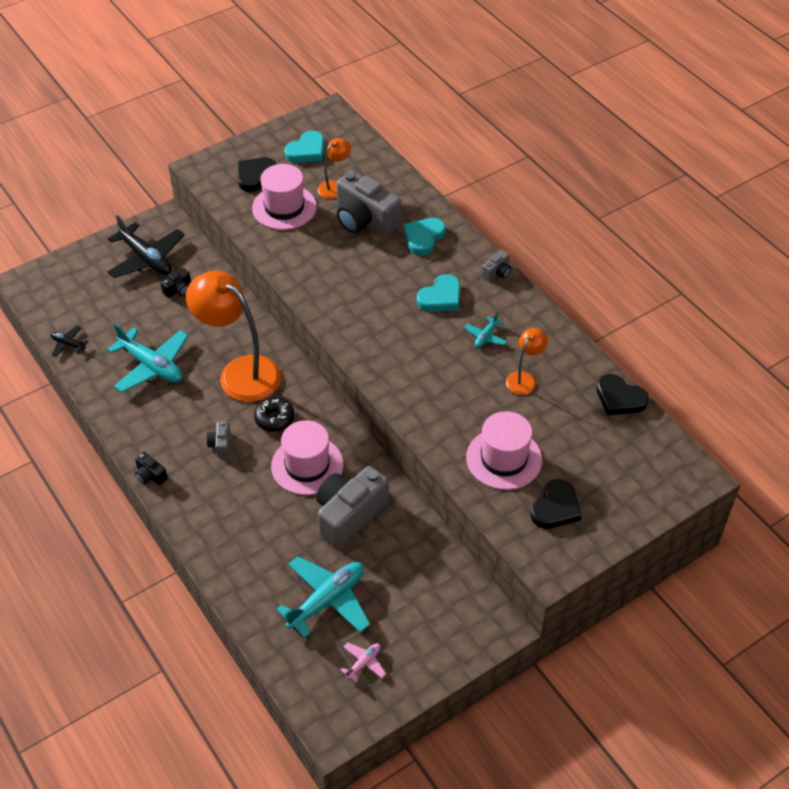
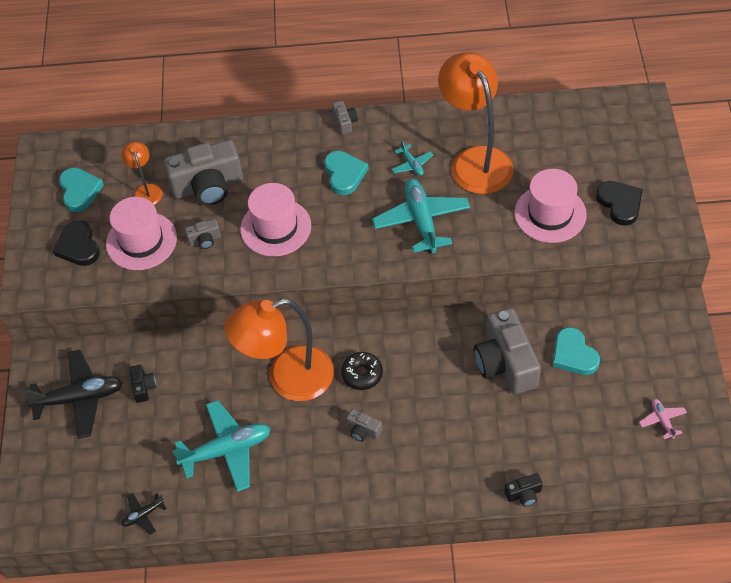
camera: 55 degrees left, 5 degrees up
black camera [135,452,168,485] -> black camera moved to [504,473,543,506]
pink hat [271,420,343,495] -> pink hat moved to [240,183,311,257]
turquoise plane [276,556,370,638] -> turquoise plane moved to [372,179,470,253]
turquoise heart [404,218,446,256] -> turquoise heart moved to [552,327,600,375]
orange lamp [506,328,548,395] -> orange lamp [438,52,513,194], size x2.12
black heart [597,374,649,415] -> none
none -> grey camera [185,219,221,249]

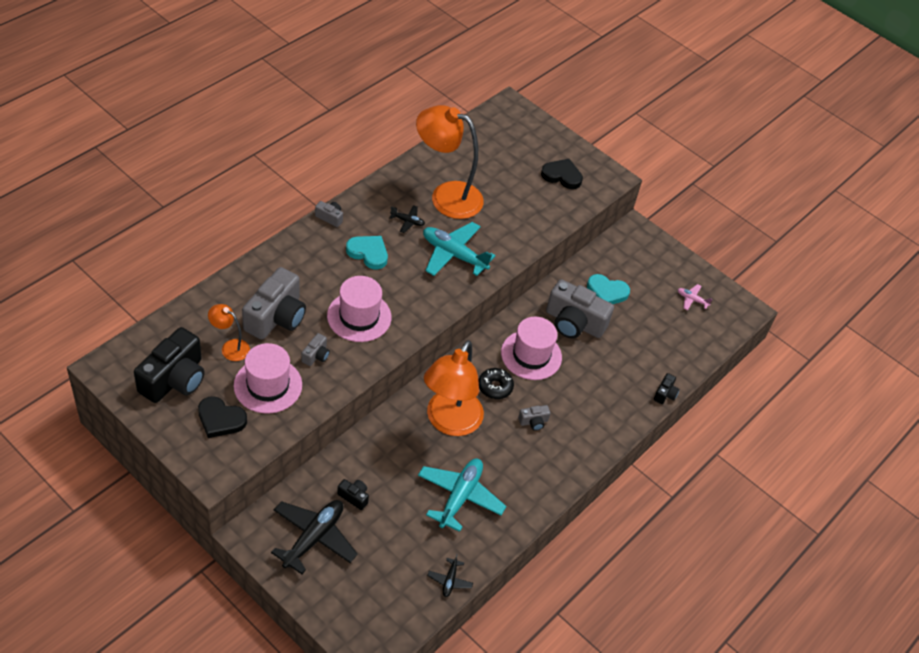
camera: 55 degrees left, 5 degrees down
turquoise heart [59,168,104,212] -> black camera [134,327,205,403]
turquoise plane [392,140,433,176] -> black plane [389,205,425,233]
pink hat [514,169,587,243] -> pink hat moved to [501,317,562,380]

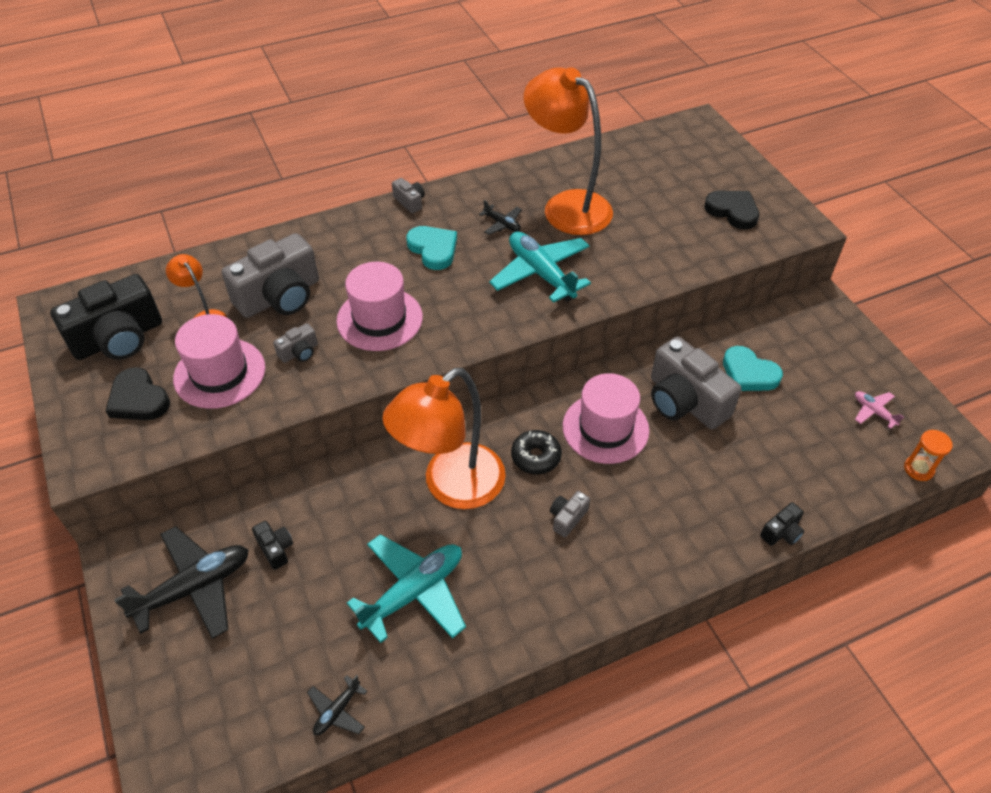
camera: 30 degrees right, 0 degrees up
grey camera [518,405,550,431] -> grey camera turned 120 degrees clockwise [550,491,590,537]
none -> orange hourglass [904,430,953,481]

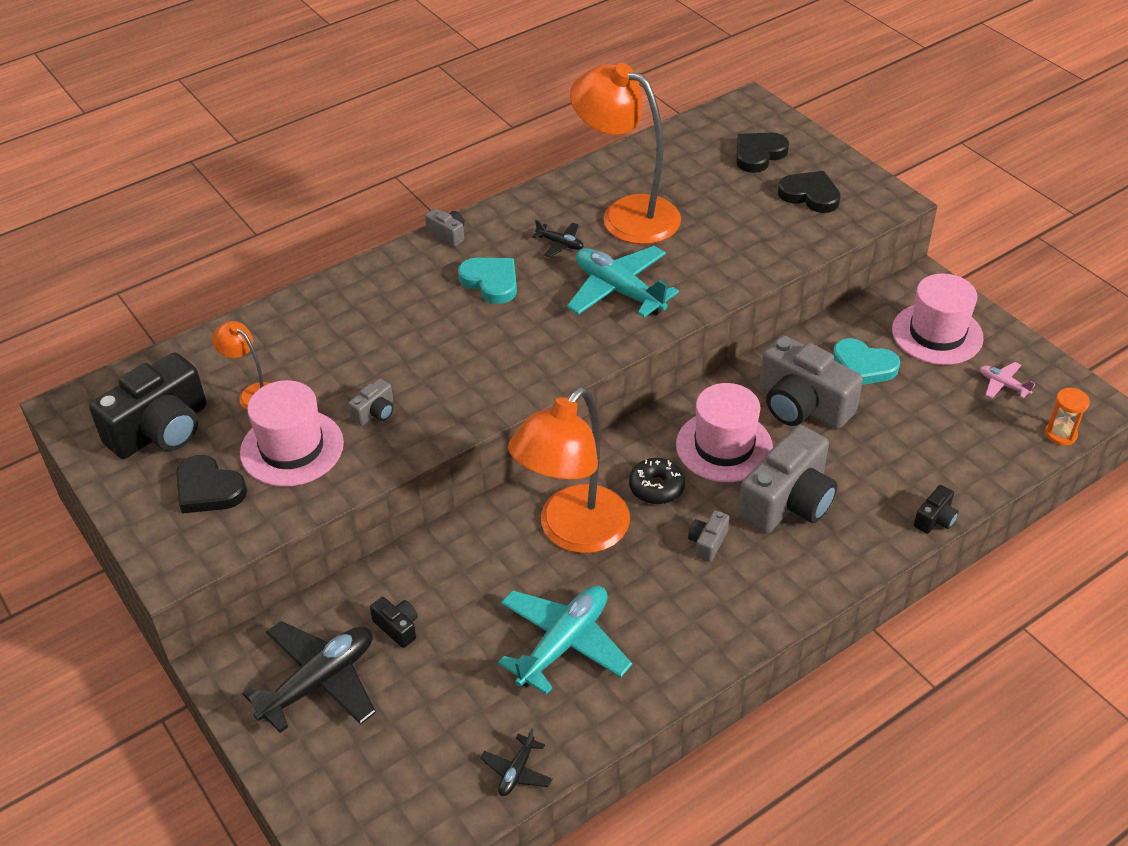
camera: 10 degrees left, 5 degrees down
grey camera [221,233,319,318] -> grey camera moved to [738,425,837,533]
pink hat [336,262,423,351] -> pink hat moved to [892,273,984,365]
none -> black heart [736,133,789,173]

